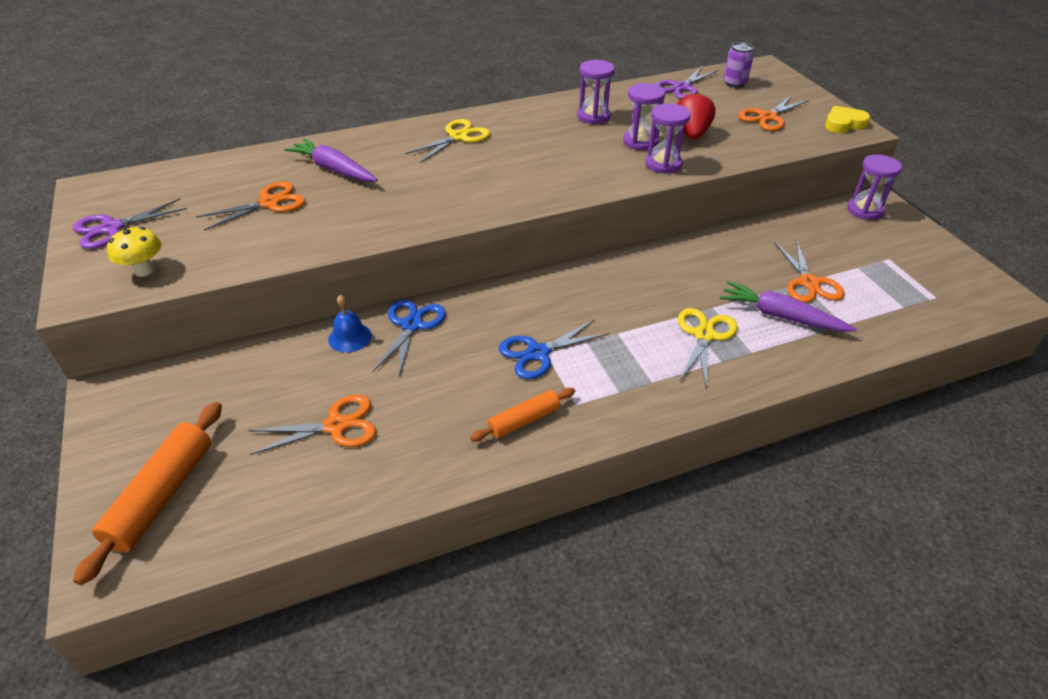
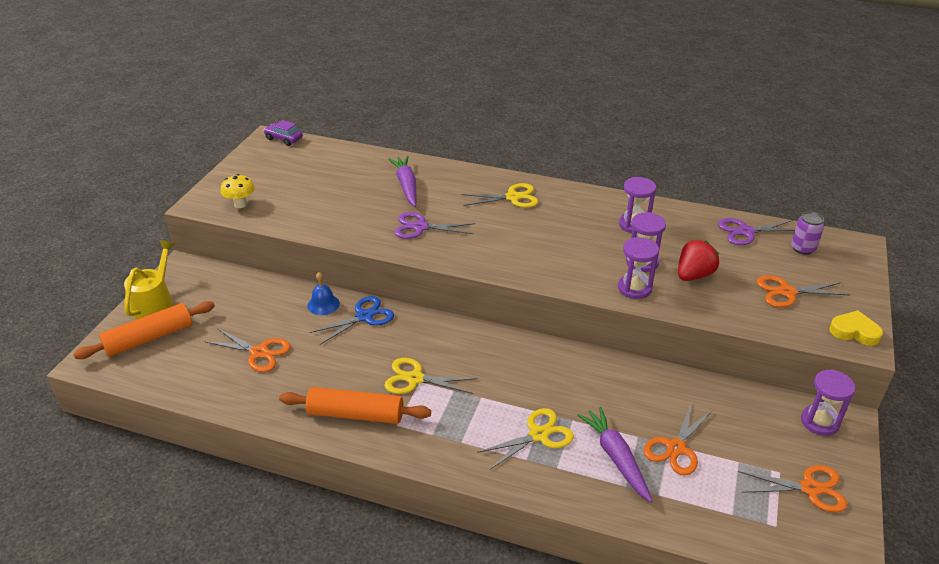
camera: 40 degrees right, 5 degrees down
purple scissors [73,198,187,249] -> purple scissors moved to [394,212,475,239]
orange scissors [196,181,305,231] -> orange scissors moved to [738,465,847,513]
orange rolling pin [470,388,575,442] -> orange rolling pin [279,387,431,424], size x1.65
blue scissors [499,319,609,379] -> yellow scissors [384,358,477,394]
none -> yellow watering can [124,241,175,319]
none -> purple car [264,120,303,146]

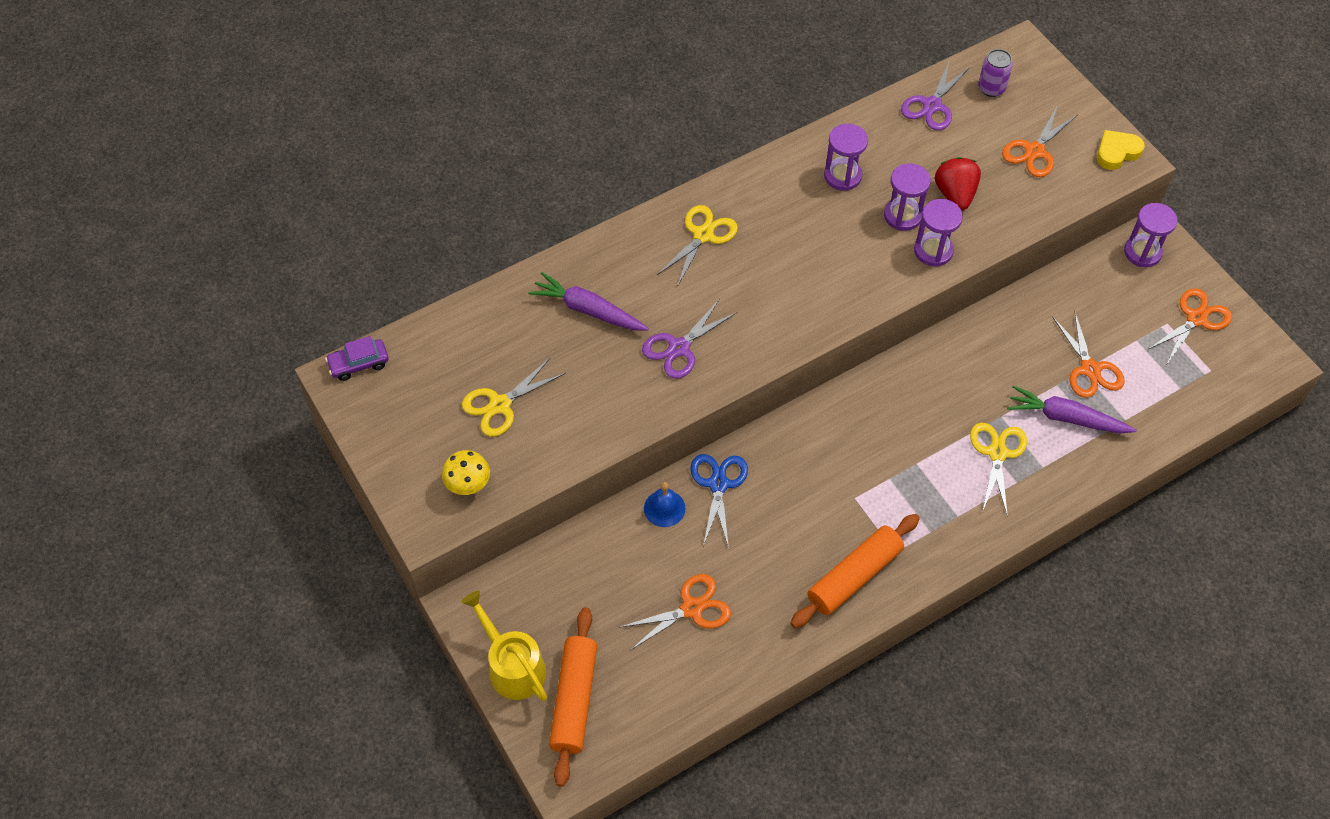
camera: 50 degrees left, 20 degrees up
yellow scissors [384,358,477,394] -> yellow scissors moved to [462,357,566,437]

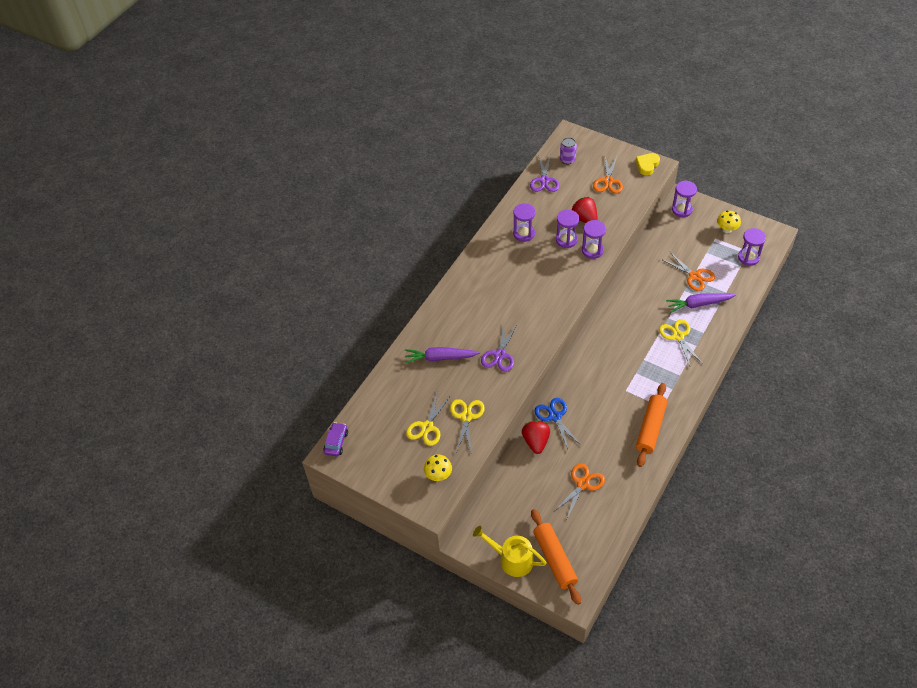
camera: 25 degrees left, 5 degrees down
purple car [325,336,389,381] -> purple car turned 150 degrees clockwise [323,422,348,457]
blue bell [644,482,685,527] -> red strawberry [522,421,550,454]
yellow scissors [657,205,738,287] -> yellow scissors moved to [450,399,485,452]
orange scissors [1149,288,1232,364] -> yellow mushroom [717,211,741,234]
none -> purple hourglass [738,228,766,266]

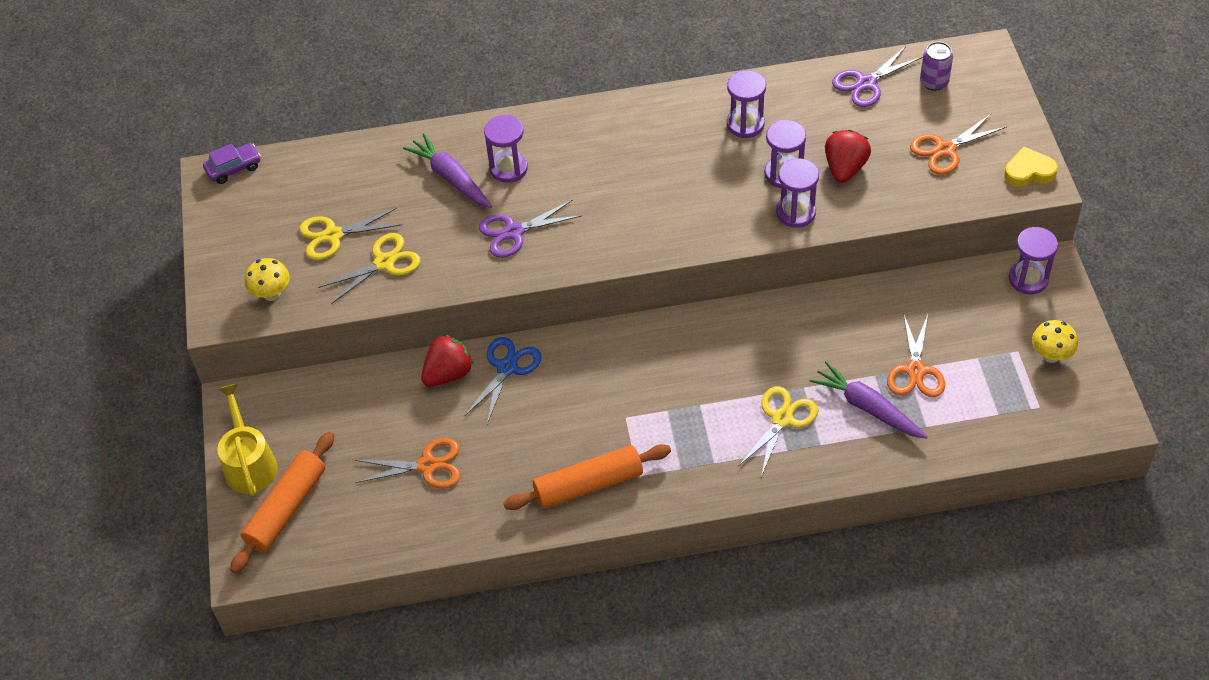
camera: 50 degrees right, 0 degrees up
purple hourglass [738,228,766,266] -> purple hourglass moved to [484,115,528,183]

